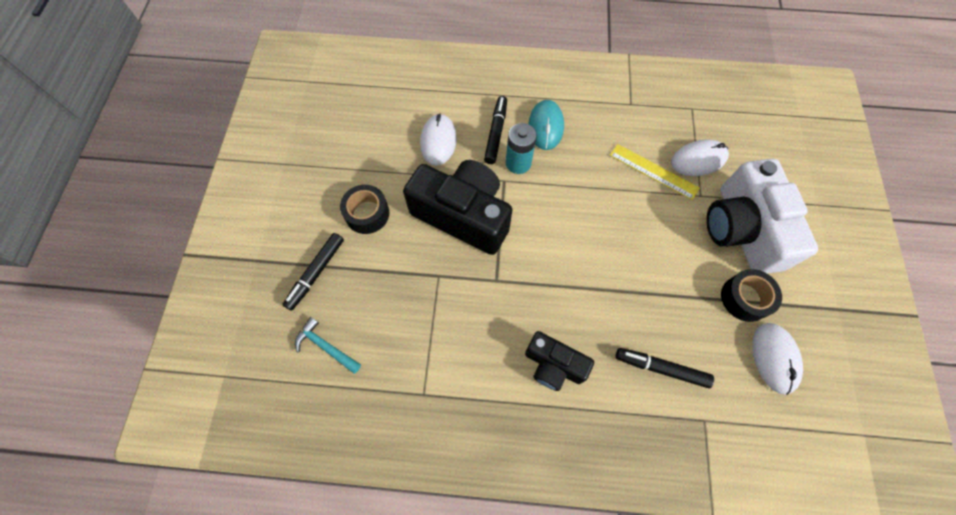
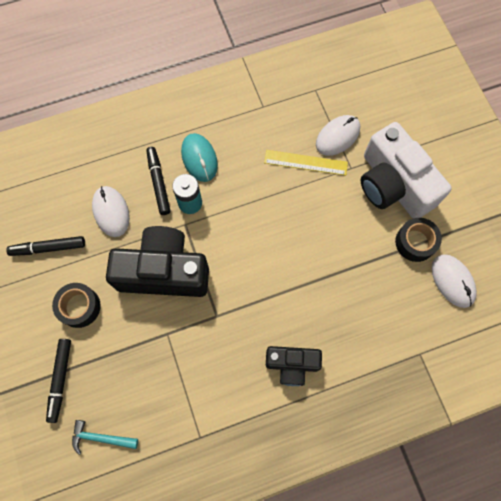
camera: 25 degrees left, 5 degrees up
black marker [616,348,714,388] -> black marker moved to [6,236,85,256]

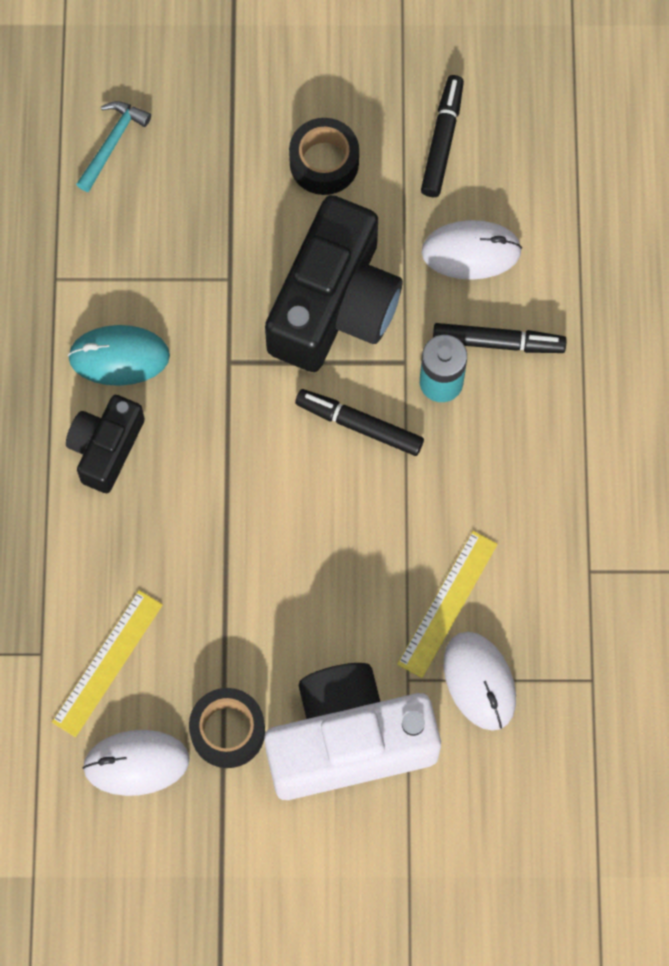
camera: 110 degrees right, 0 degrees up
black marker [46,339,71,423] -> black marker moved to [295,389,424,456]
turquoise mouse [181,133,218,182] -> turquoise mouse moved to [68,325,170,386]
none -> yellow ruler [52,590,163,737]

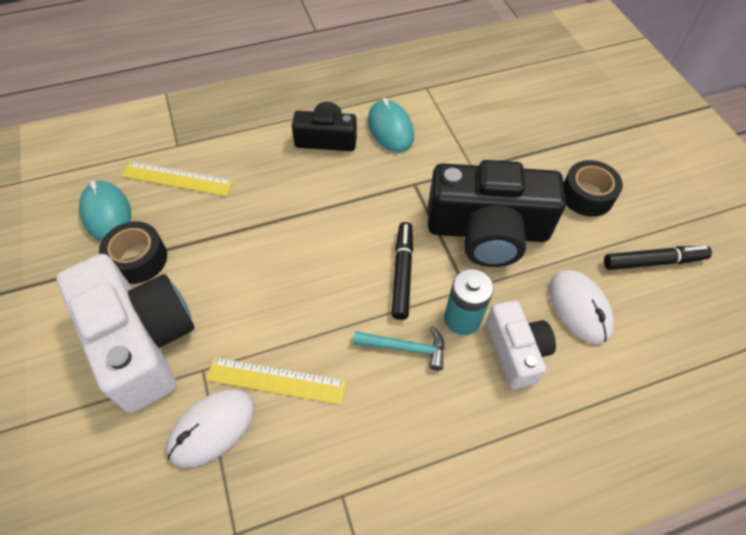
camera: 70 degrees right, 15 degrees down
turquoise hammer [76,101,151,192] -> turquoise hammer moved to [353,326,445,371]
white mouse [82,730,189,796] -> turquoise mouse [79,181,131,241]
black marker [433,323,567,353] -> white camera [486,300,556,389]

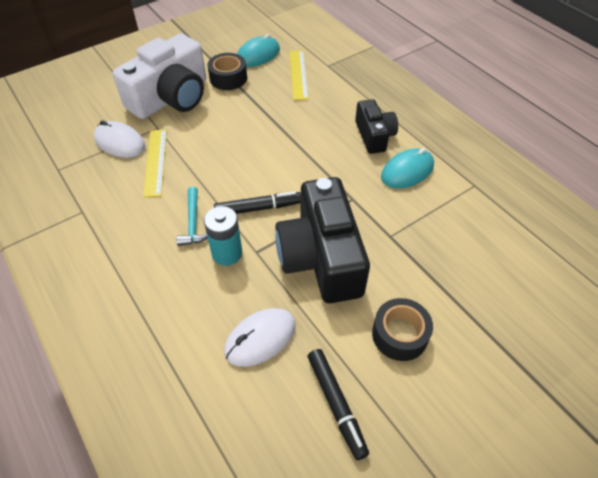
camera: 75 degrees right, 5 degrees down
white camera [486,300,556,389] -> none

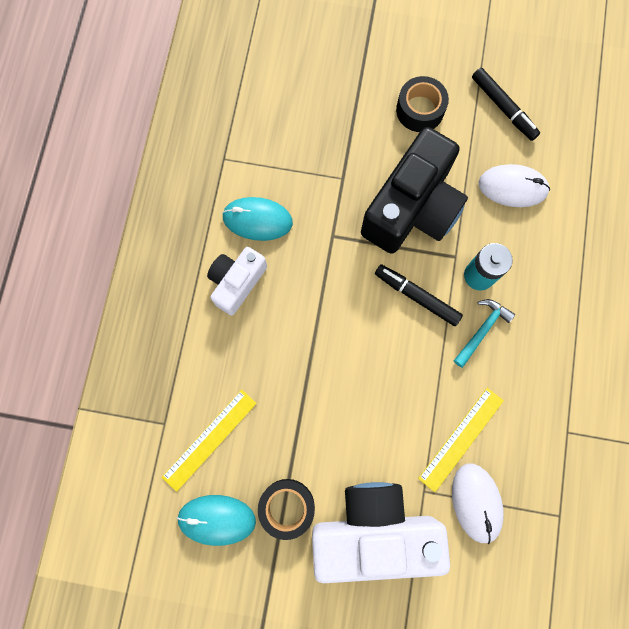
camera: 135 degrees left, 25 degrees up
black marker [308,349,369,460] -> black marker turned 120 degrees clockwise [472,68,540,141]
black camera [355,99,398,154] -> white camera [207,247,267,315]

